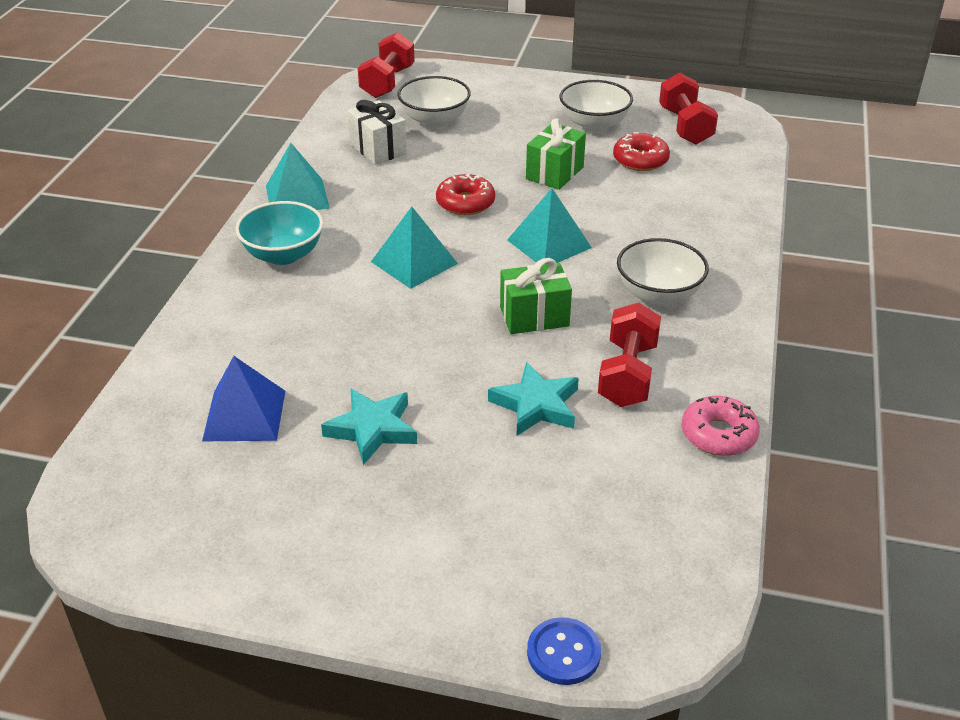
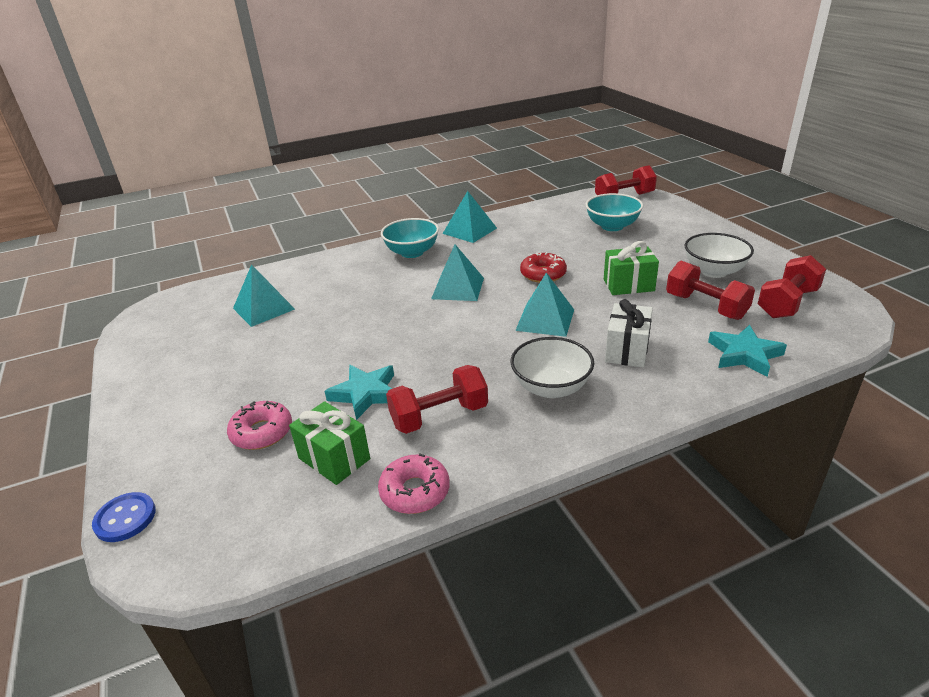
camera: 55 degrees right, 5 degrees down
blue pyramid [202,356,285,441] -> turquoise pyramid [233,264,295,327]
turquoise star [321,388,417,465] -> turquoise star moved to [708,325,787,377]
white gift [347,100,407,165] -> white gift moved to [605,299,653,367]
white bowl [397,76,471,128] -> turquoise bowl [586,193,643,231]
green gift [500,258,572,334] -> green gift moved to [289,401,370,485]
red donut [613,132,670,171] -> red dumbbell [666,261,755,320]
none -> pink donut [227,401,292,450]

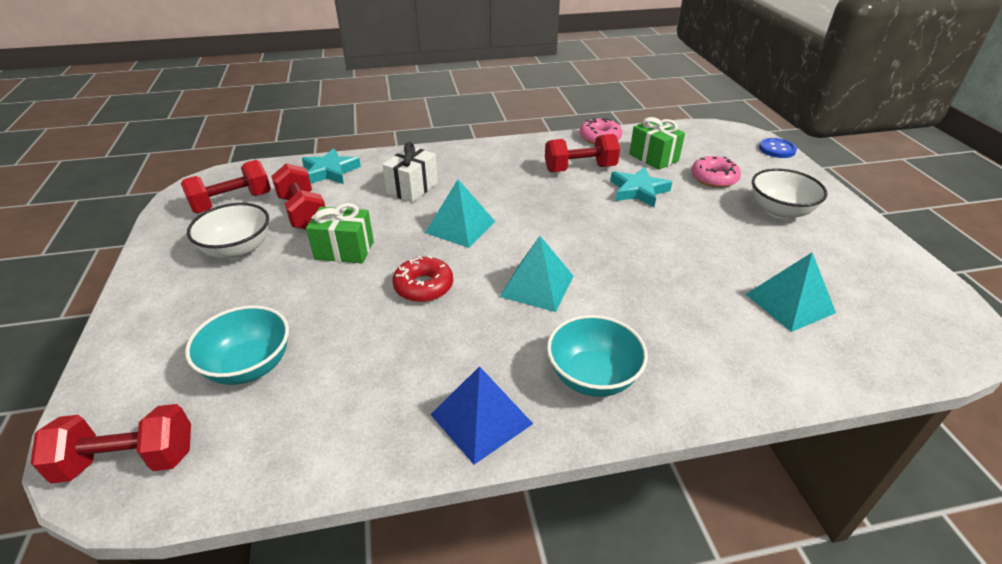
camera: 170 degrees left, 5 degrees up
turquoise pyramid [443,191,497,243] -> blue pyramid [430,366,533,465]
white bowl [511,337,594,398] -> white bowl moved to [752,168,828,219]

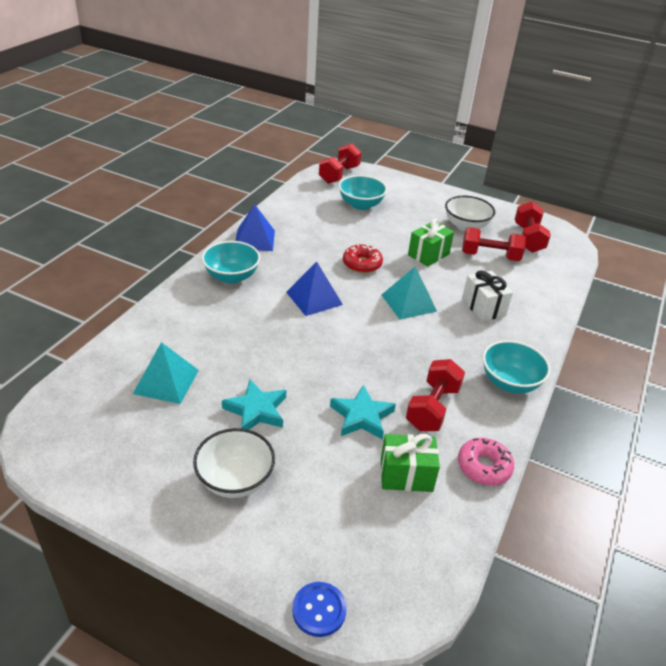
camera: 125 degrees right, 0 degrees up
turquoise star [302,148,361,184] -> turquoise star moved to [222,380,286,430]
turquoise pyramid [500,236,573,312] -> blue pyramid [286,261,343,316]
pink donut [691,156,741,188] -> none
none -> turquoise bowl [483,340,551,393]

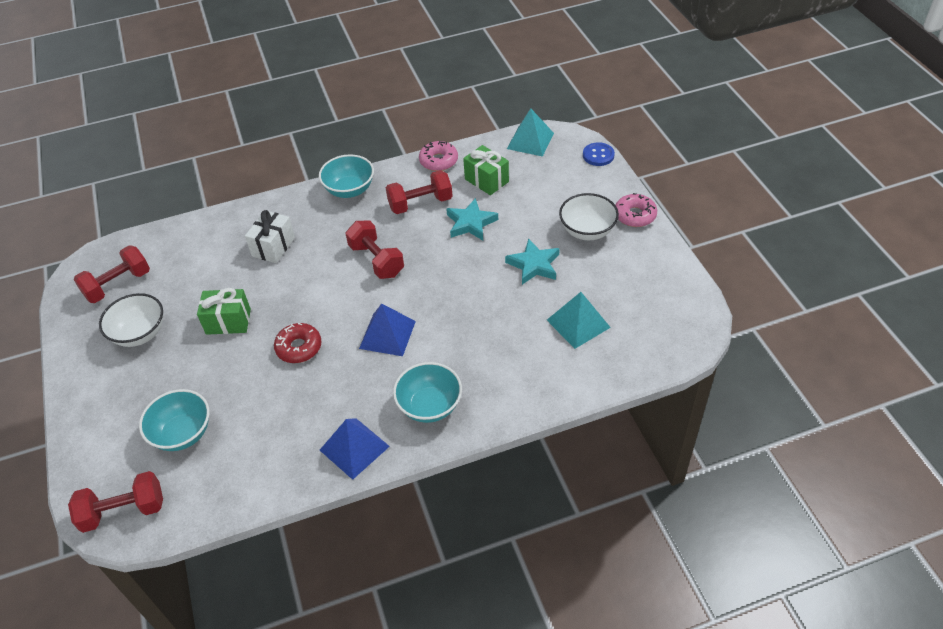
camera: 130 degrees left, 10 degrees up
turquoise pyramid [382,266,437,320] -> turquoise pyramid moved to [507,108,554,157]
red dumbbell [462,227,526,261] -> red dumbbell moved to [345,220,404,279]
none -> pink donut [616,193,657,227]

